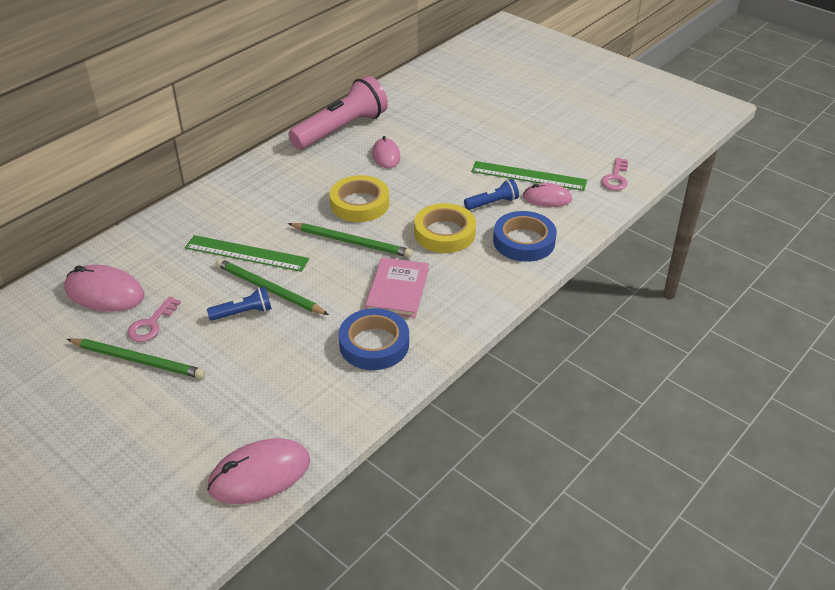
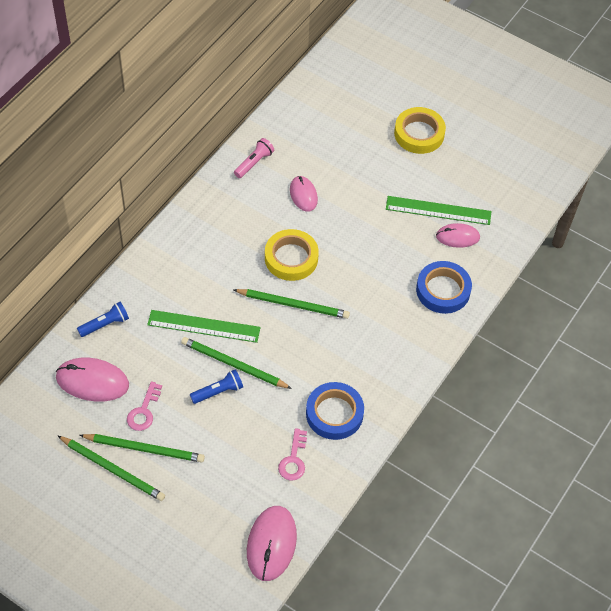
camera: 10 degrees left, 15 degrees up
pink mouse [207,438,310,504] -> pink mouse turned 45 degrees counterclockwise [247,506,297,581]
pink flashlight [288,76,388,150] -> pink flashlight [234,138,274,178], size x0.47
pink book [365,257,429,318] -> none
yellow tape [414,203,476,253] -> yellow tape moved to [394,107,446,154]
blue flashlight [464,179,519,210] -> blue flashlight moved to [77,302,129,337]
pink key [601,158,628,191] -> pink key moved to [278,428,307,480]
none -> green pencil [58,436,165,501]

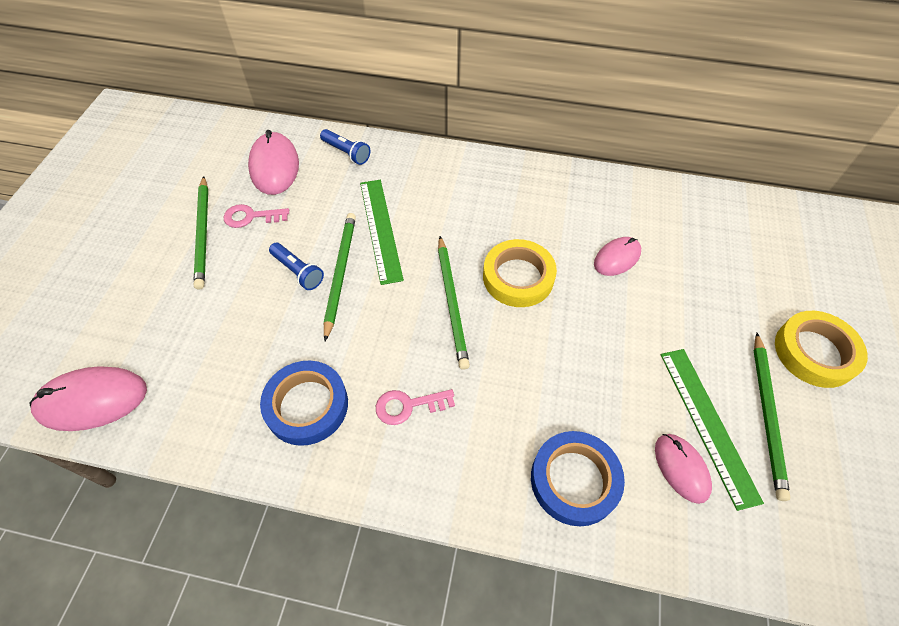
camera: 70 degrees right, 0 degrees up
green pencil [58,436,165,501] -> green pencil moved to [754,333,790,501]
pink flashlight [234,138,274,178] -> none
pink key [278,428,307,480] -> pink key moved to [376,389,455,425]

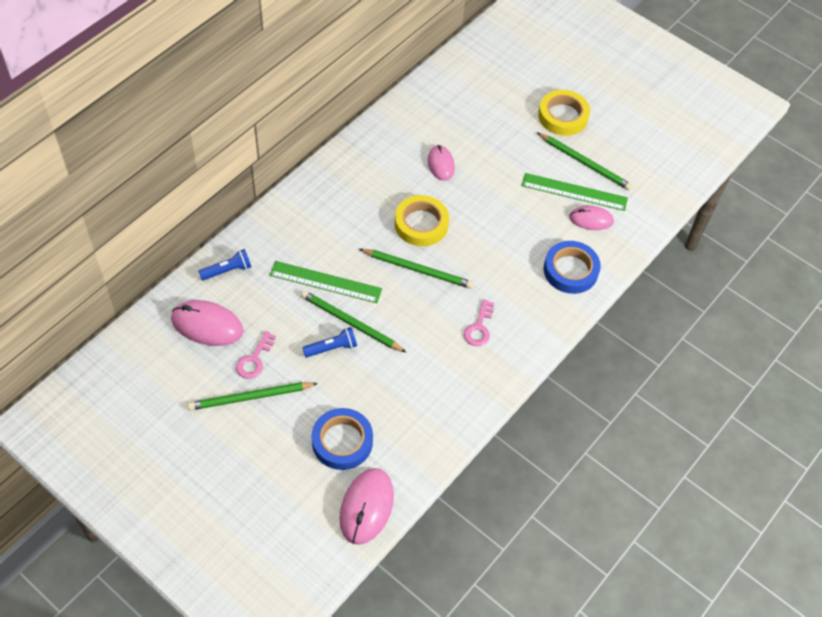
camera: 65 degrees left, 0 degrees up
green pencil [194,176,208,289] -> green pencil turned 150 degrees clockwise [187,382,318,410]
blue tape [260,360,348,446] -> blue tape moved to [312,408,373,470]

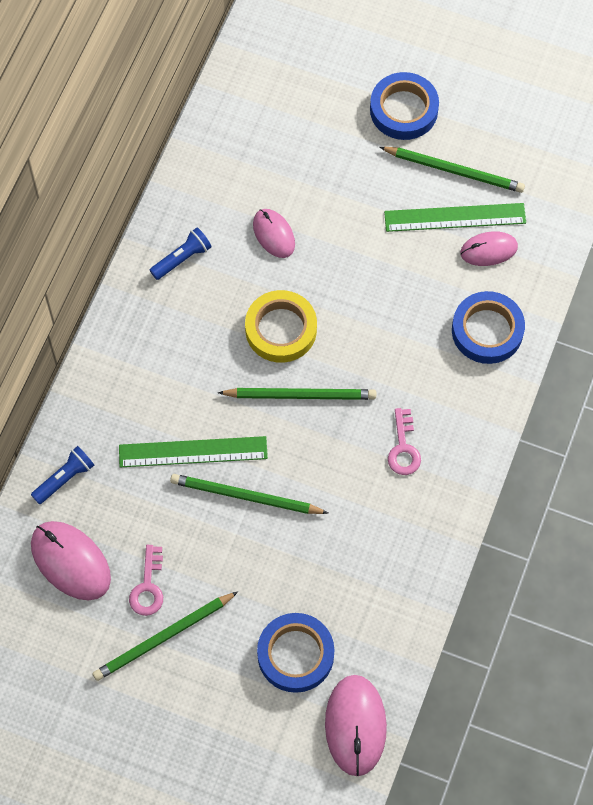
camera: 15 degrees left, 10 degrees up
pink mouse [171,300,244,346] -> pink mouse turned 45 degrees clockwise [31,521,111,600]
blue flashlight [302,327,357,357] -> blue flashlight moved to [150,228,212,280]
yellow tape [538,90,590,136] -> blue tape [370,72,439,140]

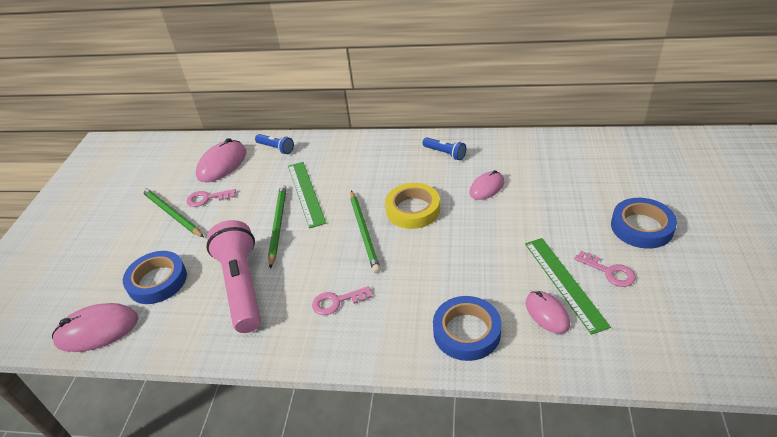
camera: 80 degrees right, 25 degrees down
green pencil [380,147,525,193] -> pink key [574,251,636,287]
none -> pink flashlight [206,220,261,333]

